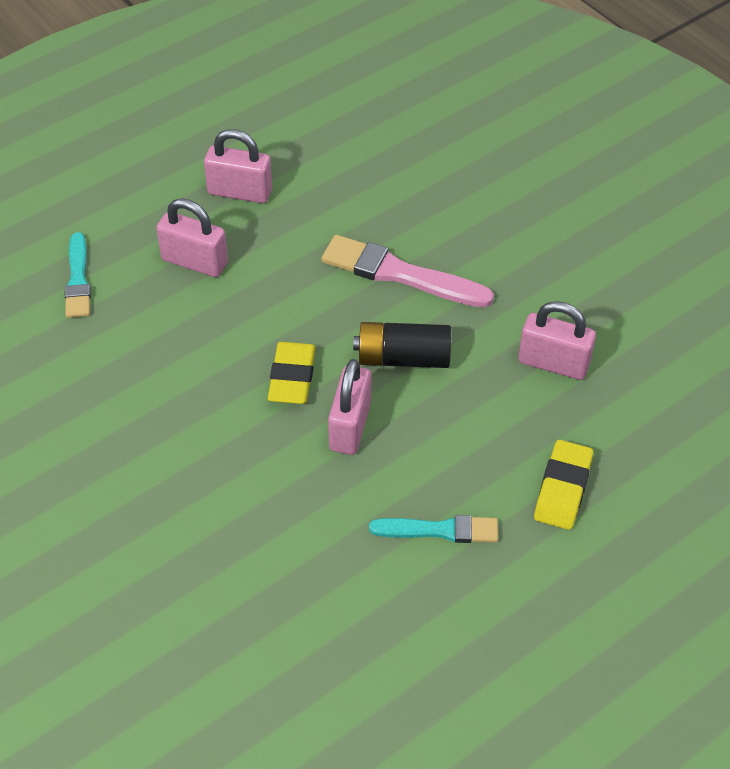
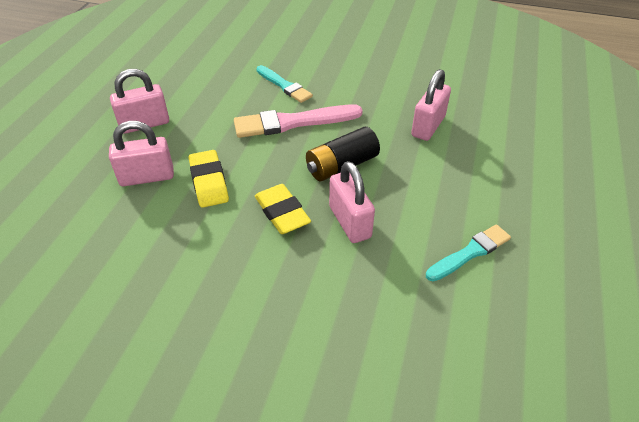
camera: 35 degrees left, 5 degrees down
turquoise brush [65,232,91,318] -> turquoise brush moved to [256,65,313,103]
pink padlock [518,301,596,380] -> pink padlock turned 45 degrees counterclockwise [411,69,451,141]
yellow eraser [534,440,593,530] -> yellow eraser moved to [189,150,229,208]

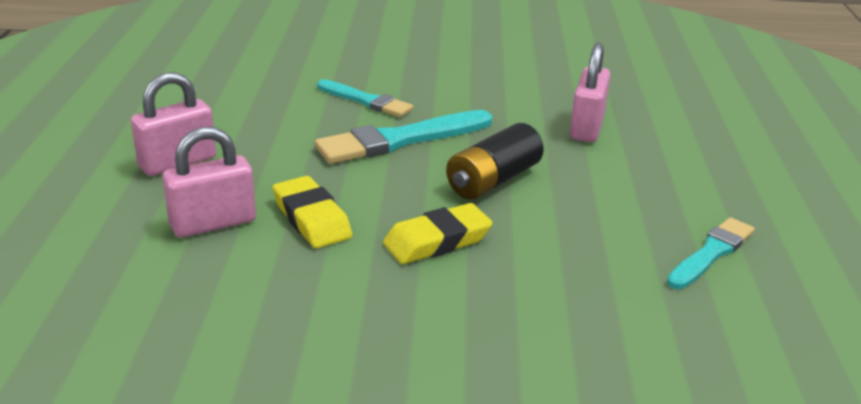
camera: 15 degrees left, 15 degrees down
pink brush [234,104,363,138] -> turquoise brush [315,110,492,164]
yellow eraser [255,184,311,234] -> yellow eraser turned 75 degrees counterclockwise [383,203,493,264]
pink padlock [329,161,375,243] -> none

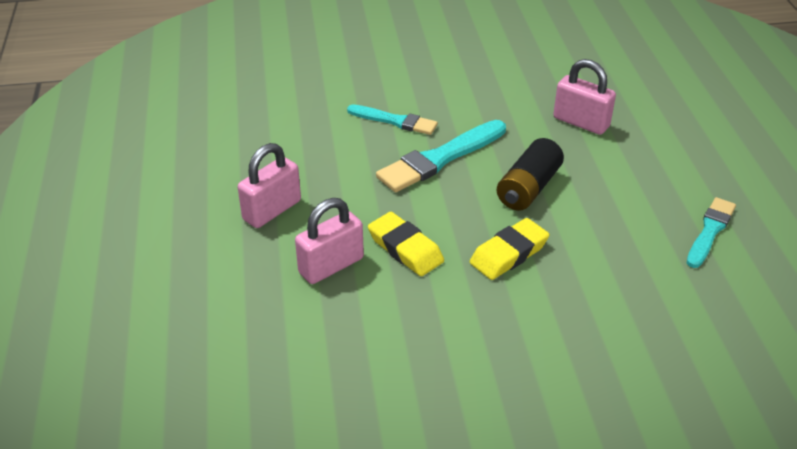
camera: 10 degrees left, 10 degrees up
pink padlock [570,43,611,142] -> pink padlock turned 60 degrees counterclockwise [553,59,616,135]

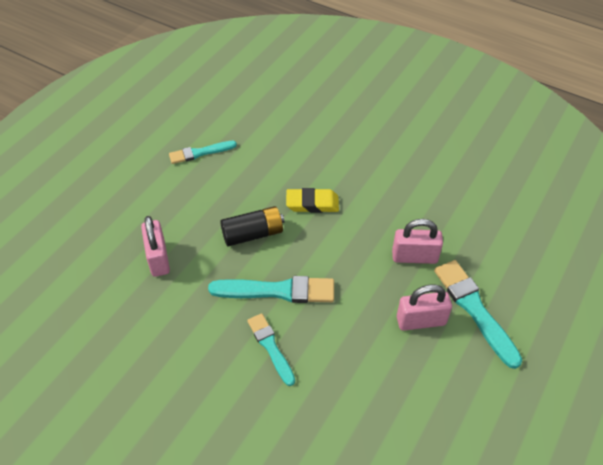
camera: 140 degrees left, 10 degrees up
yellow eraser [368,212,444,276] -> none
none -> turquoise brush [434,260,522,369]

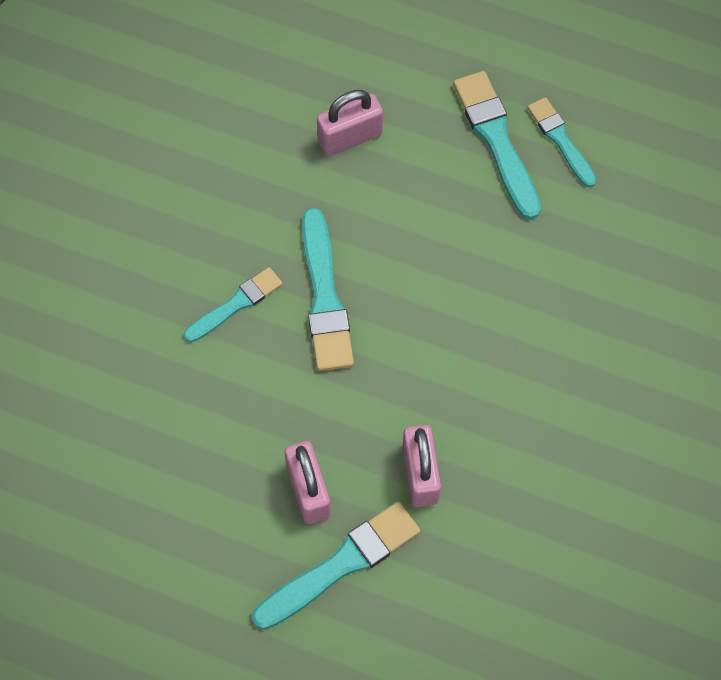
camera: 80 degrees right, 15 degrees up
black battery [220,206,284,246] -> none
yellow eraser [286,188,339,213] -> none
none -> turquoise brush [453,71,541,220]

